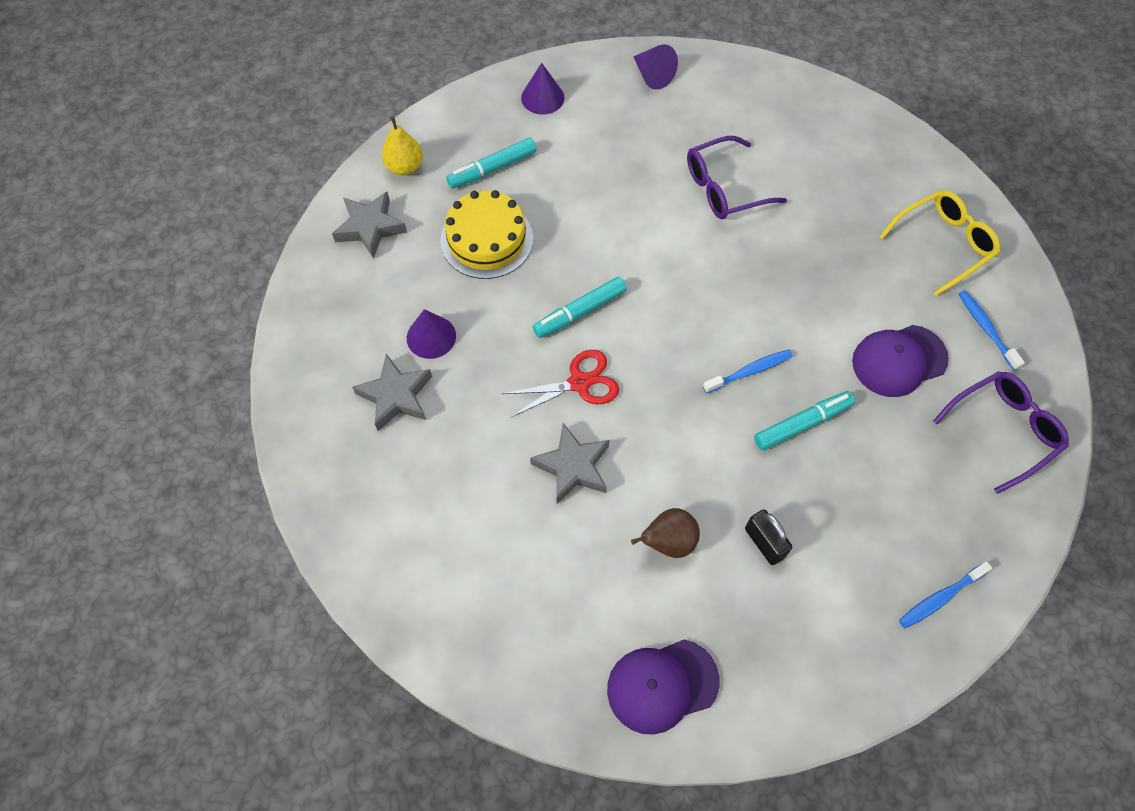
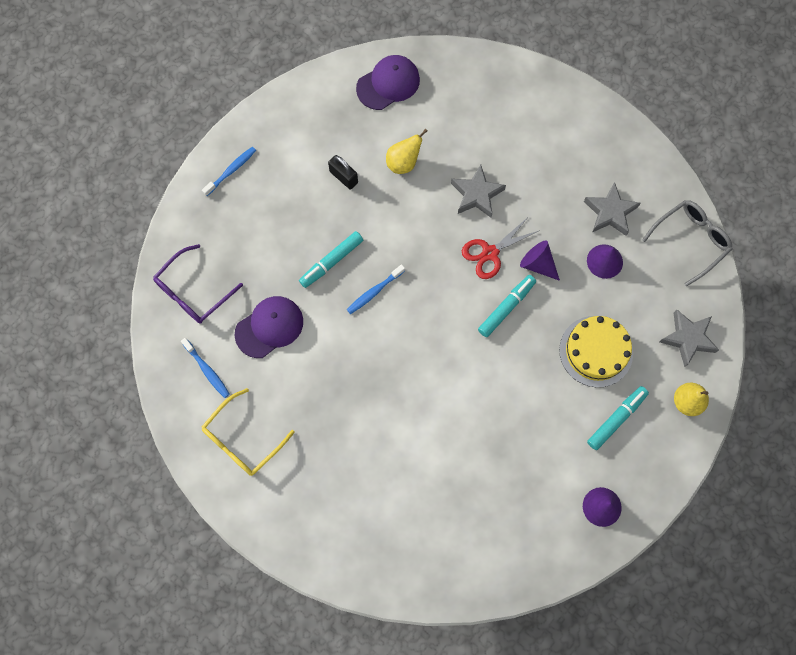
camera: 165 degrees right, 10 degrees up
brown pear [631,508,700,558] -> yellow pear [386,129,428,174]
purple cone [633,44,678,90] -> purple cone moved to [520,240,560,281]
purple glasses [687,136,787,219] -> none
none -> grey glasses [642,200,733,287]

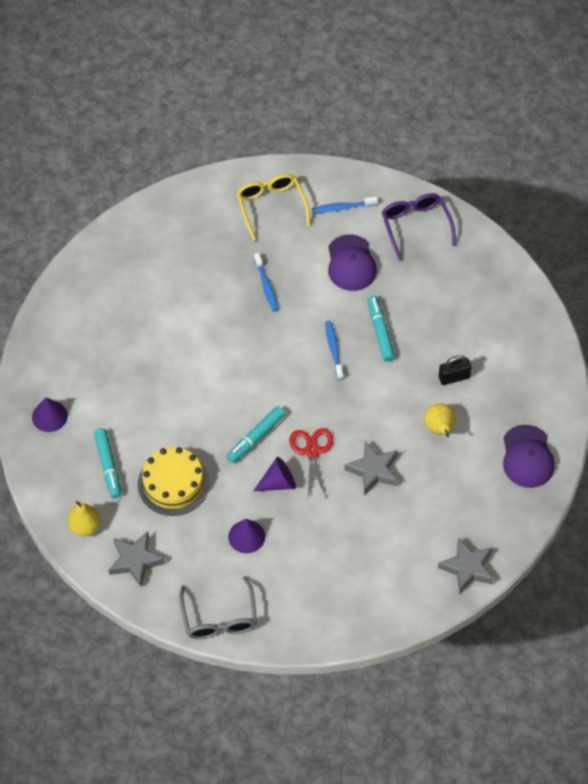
camera: 120 degrees right, 15 degrees down
blue toothbrush [202,147,256,196] -> blue toothbrush moved to [254,253,278,312]
turquoise marker [478,275,536,337] -> turquoise marker turned 60 degrees clockwise [226,406,285,463]
grey star [584,182,641,236] -> grey star moved to [438,537,494,594]

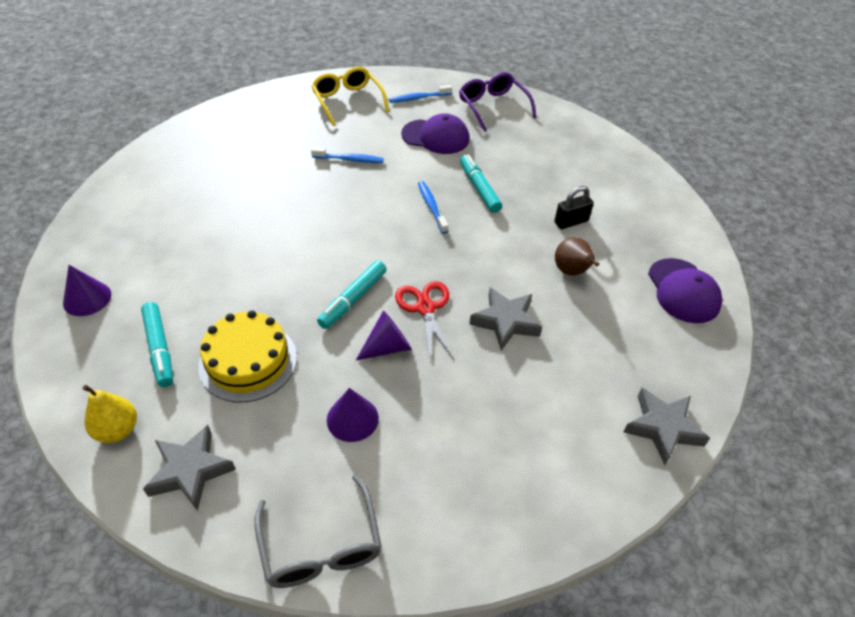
camera: 10 degrees left, 10 degrees down
blue toothbrush [254,253,278,312] -> blue toothbrush turned 60 degrees counterclockwise [311,147,384,163]
purple cap [328,234,377,291] -> purple cap turned 60 degrees counterclockwise [401,113,470,154]
yellow pear [424,403,456,437] -> brown pear [555,237,599,276]

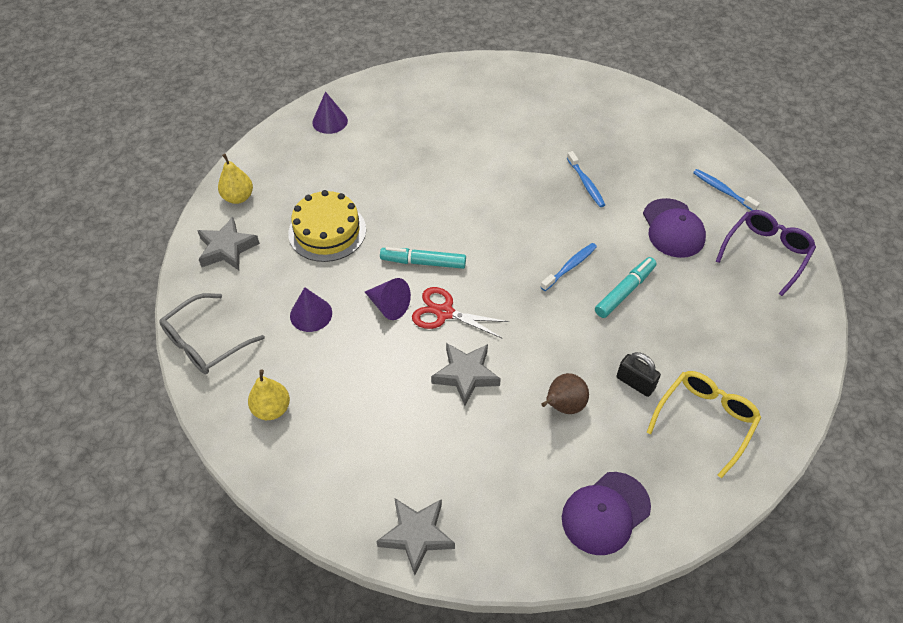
camera: 65 degrees right, 5 degrees up
turquoise marker [141,302,173,387] -> none
yellow glasses [312,66,389,126] -> yellow glasses moved to [647,371,761,478]
red scissors [395,281,454,363] -> red scissors turned 120 degrees counterclockwise [412,287,509,338]
none -> yellow pear [248,370,290,420]

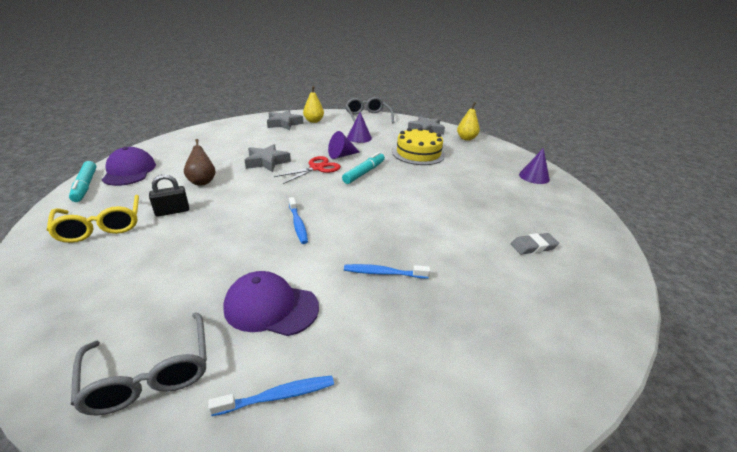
camera: 115 degrees right, 20 degrees down
grey star [376,499,455,575] -> grey star moved to [267,110,303,130]
turquoise marker [595,257,657,318] -> turquoise marker moved to [69,161,97,202]
purple glasses [716,210,816,296] -> grey glasses [71,313,207,415]
none -> grey eraser [511,233,559,254]

